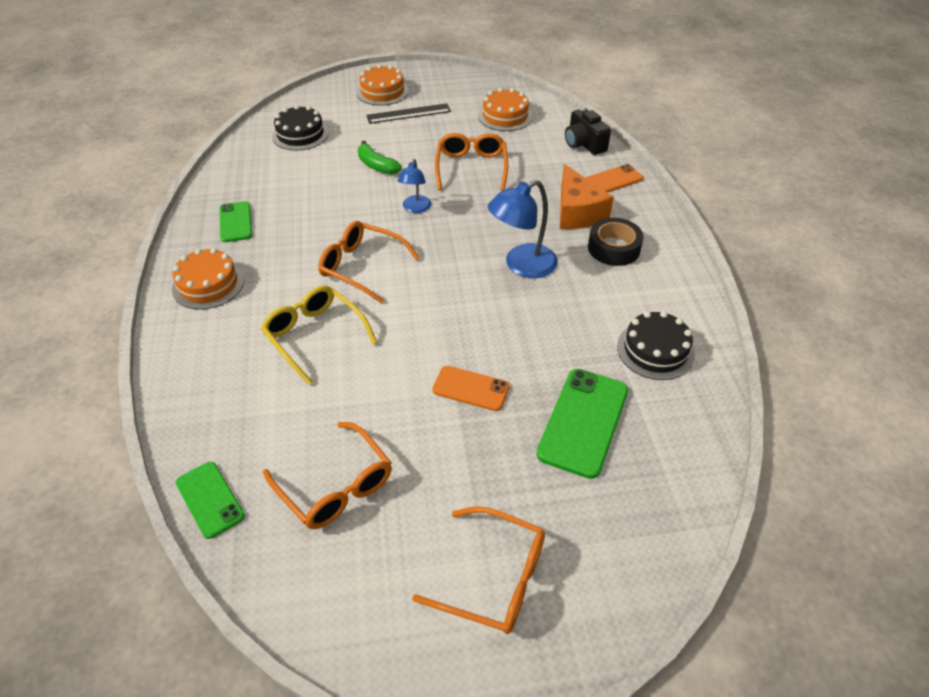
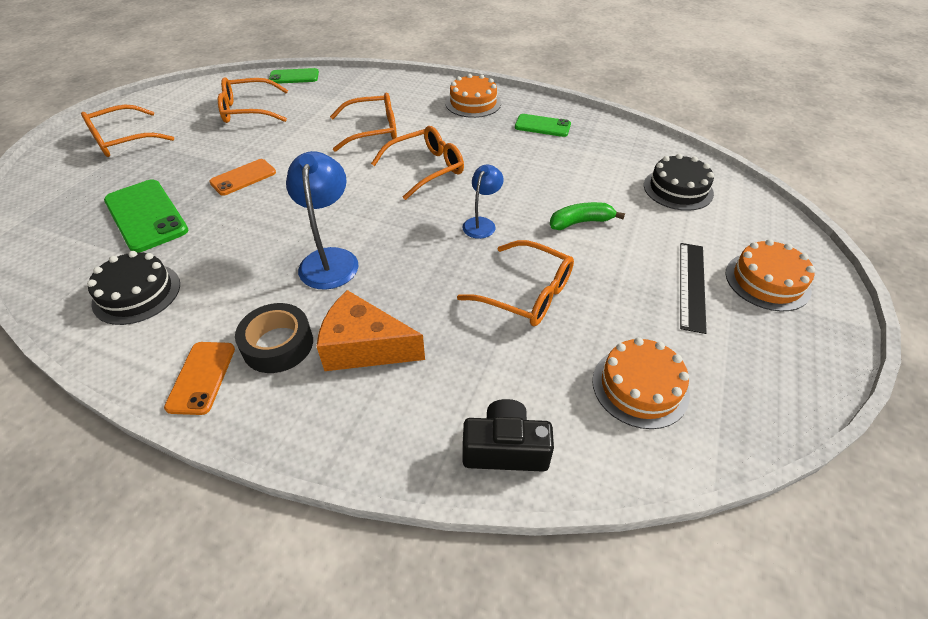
camera: 120 degrees right, 0 degrees up
yellow glasses [261,286,377,385] -> orange glasses [330,93,397,152]
blue lamp [398,159,431,213] -> blue lamp turned 75 degrees clockwise [463,165,504,239]
orange phone [586,164,643,193] -> orange phone moved to [164,342,235,415]

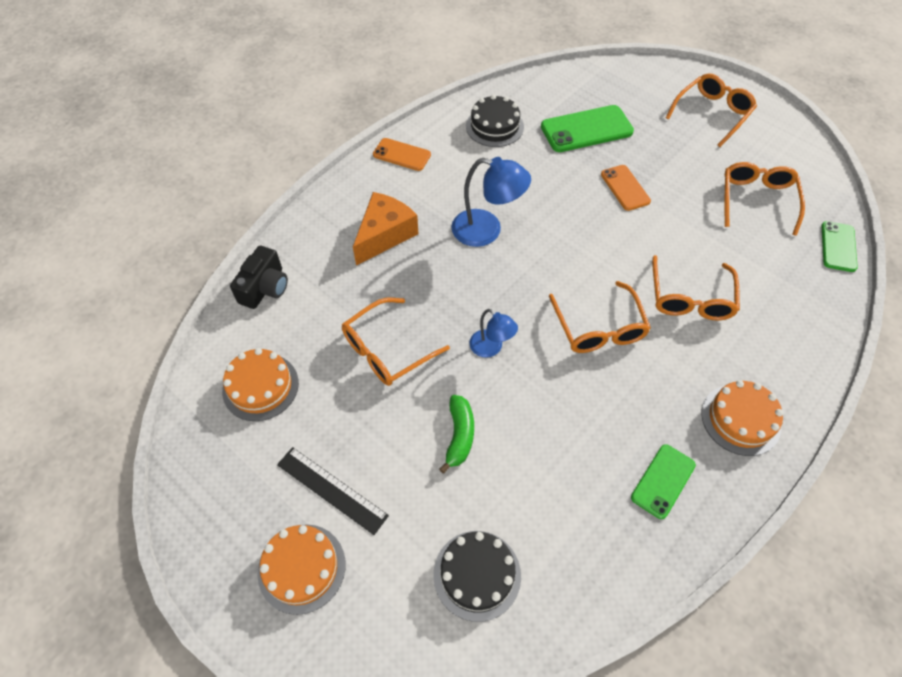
camera: 110 degrees right, 10 degrees up
orange glasses [81,104,174,157] -> orange glasses turned 60 degrees clockwise [666,74,757,147]
black tape [235,303,313,373] -> none

